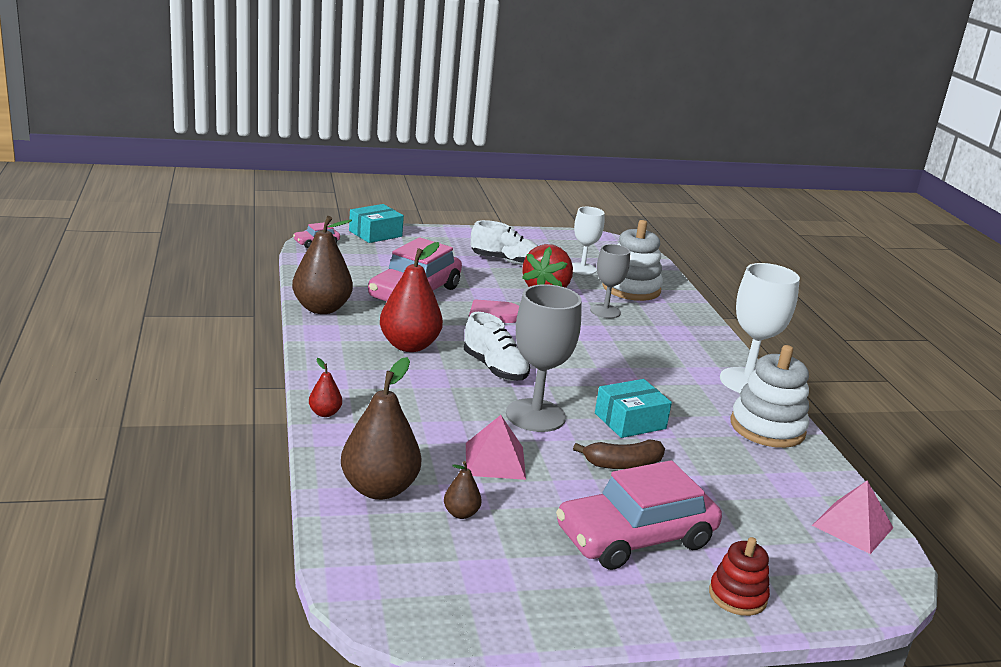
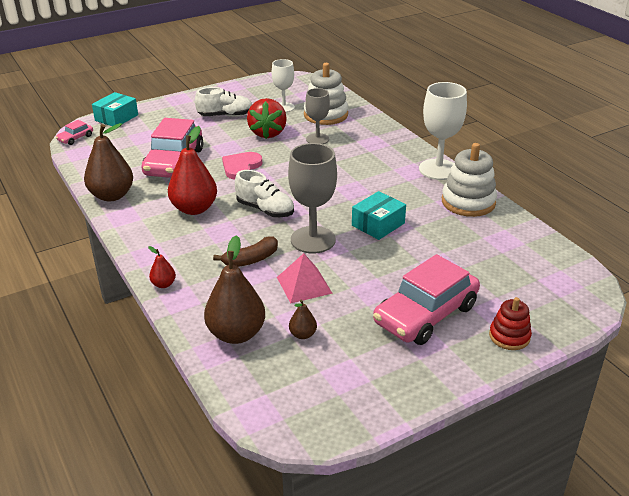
camera: 15 degrees left, 10 degrees up
brown banana [573,439,665,469] -> brown banana moved to [213,236,278,267]
pink pyramid [812,480,893,554] -> none

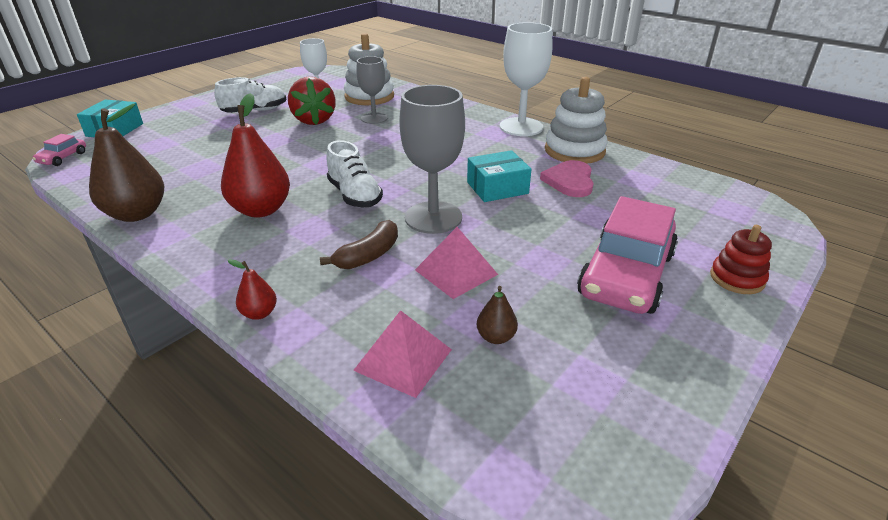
camera: 20 degrees left, 0 degrees up
pink car [141,118,203,178] -> none
brown pear [204,235,265,344] -> pink pyramid [353,310,452,398]
pink heart [222,152,262,180] -> pink heart moved to [540,160,594,197]
white shoe [235,170,294,217] -> white shoe turned 45 degrees clockwise [326,140,383,208]
turquoise box [352,191,406,240] -> turquoise box turned 45 degrees clockwise [467,150,532,202]

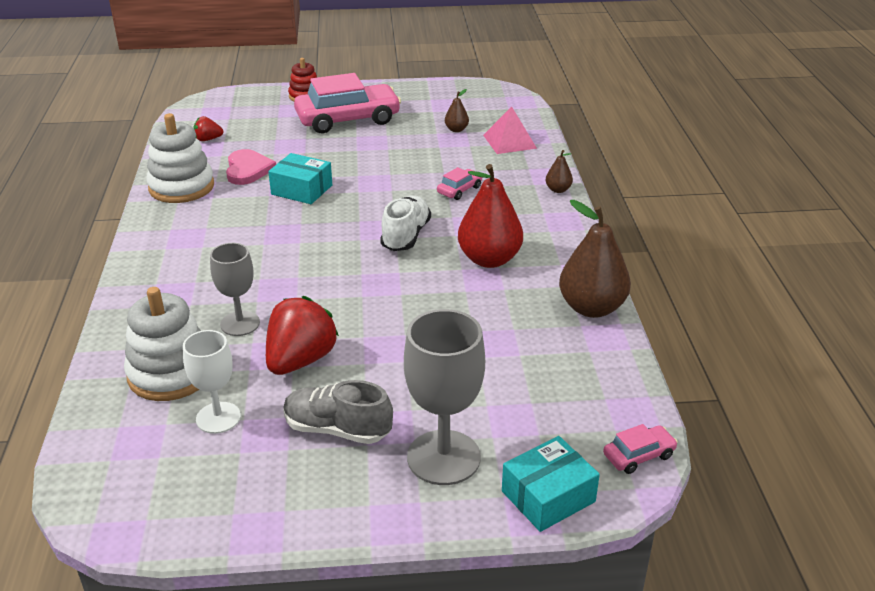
camera: 135 degrees left, 0 degrees up
white shoe [214,77,286,113] -> grey shoe [283,380,393,444]
red pear [228,259,277,320] -> brown pear [546,150,573,193]
brown banana [320,220,398,269] -> pink car [437,167,482,200]
grey goblet [399,85,465,234] -> grey goblet moved to [404,309,485,485]
pink pyramid [415,227,498,299] -> none
white goblet [500,22,552,136] -> none
pink heart [540,160,594,197] -> pink heart turned 60 degrees counterclockwise [226,149,276,185]
none -> red strawberry [193,116,224,141]

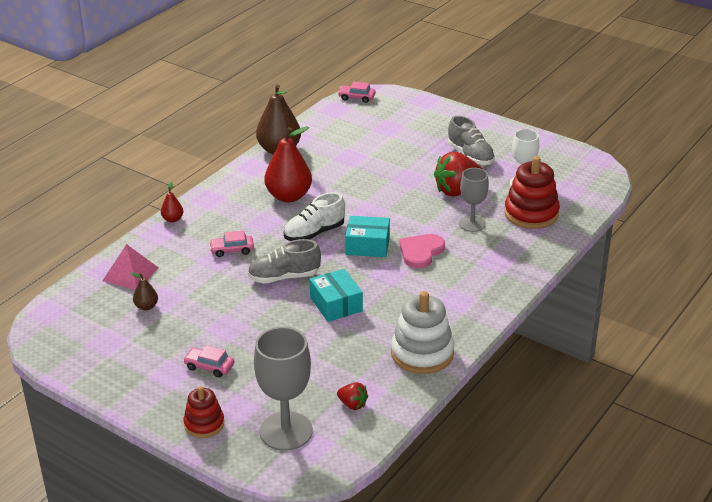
camera: 140 degrees left, 0 degrees up
white stacking toy [124,287,201,401] -> red stacking toy [504,156,560,229]
pink heart [226,149,276,185] -> pink heart moved to [399,234,445,268]
pink car [294,73,401,133] -> pink car [183,345,234,377], size x0.43
grey goblet [404,309,485,485] -> grey goblet moved to [254,327,313,451]
turquoise box [502,436,600,532] -> turquoise box moved to [345,216,390,257]
brown pear [546,150,573,193] -> red pear [161,182,183,223]
none -> grey shoe [248,239,321,284]

